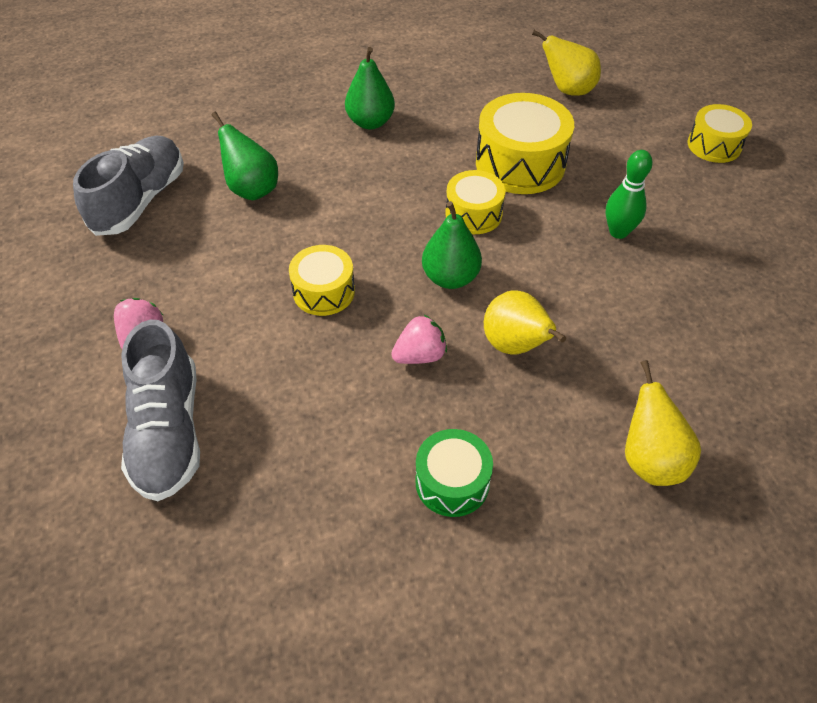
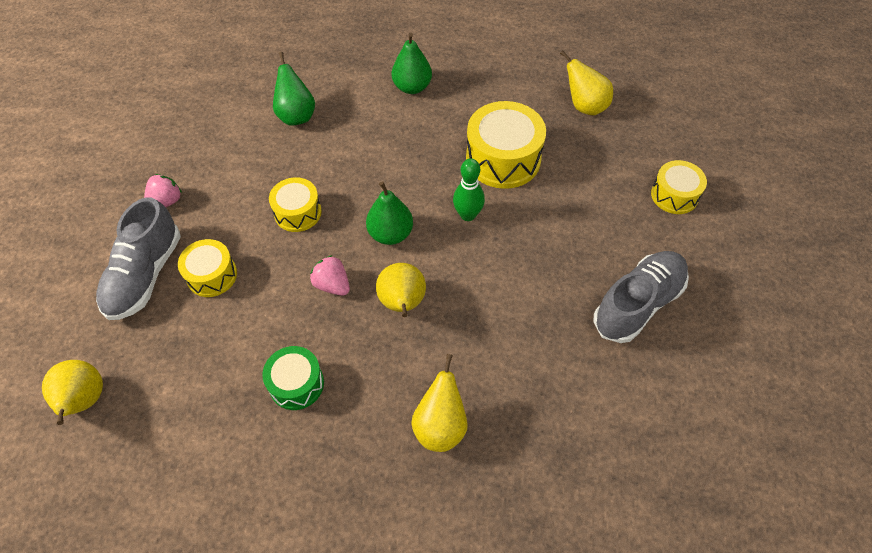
camera: 25 degrees right, 5 degrees up
grey shoe [73,136,184,236] -> grey shoe moved to [593,251,689,343]
pink strawberry [391,315,447,364] -> pink strawberry turned 135 degrees counterclockwise [310,255,350,296]
yellow drum [445,170,506,234] -> yellow drum moved to [178,239,237,297]
green bowling pin [606,150,653,239] -> green bowling pin moved to [453,158,485,221]
none -> yellow pear [42,360,103,425]

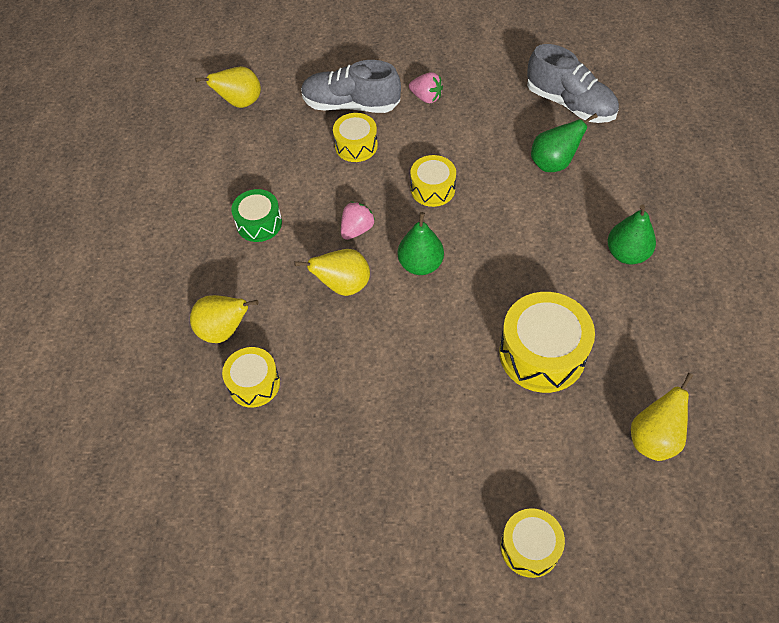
camera: 85 degrees right, 0 degrees up
green bowling pin [453,158,485,221] -> none
grey shoe [593,251,689,343] -> grey shoe moved to [527,44,619,123]
none -> yellow drum [222,347,280,407]

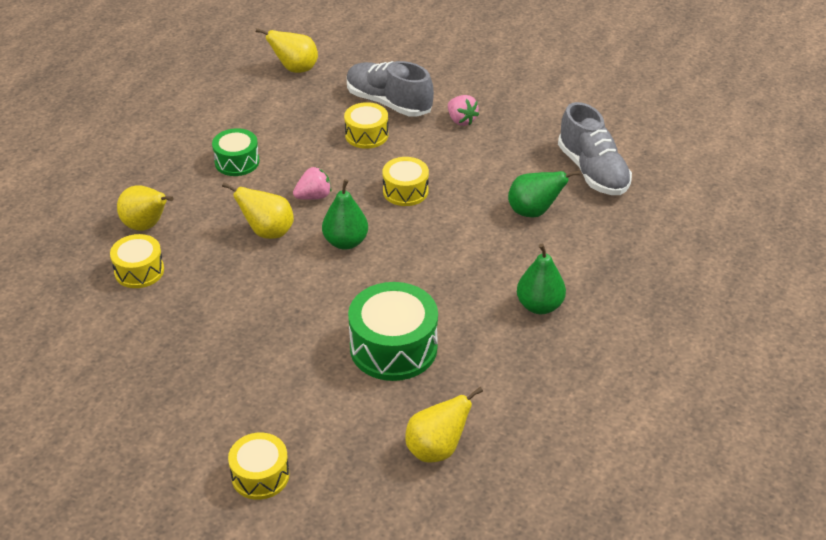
camera: 25 degrees right, 15 degrees down
yellow drum [499,292,595,393] -> green drum [348,282,438,381]

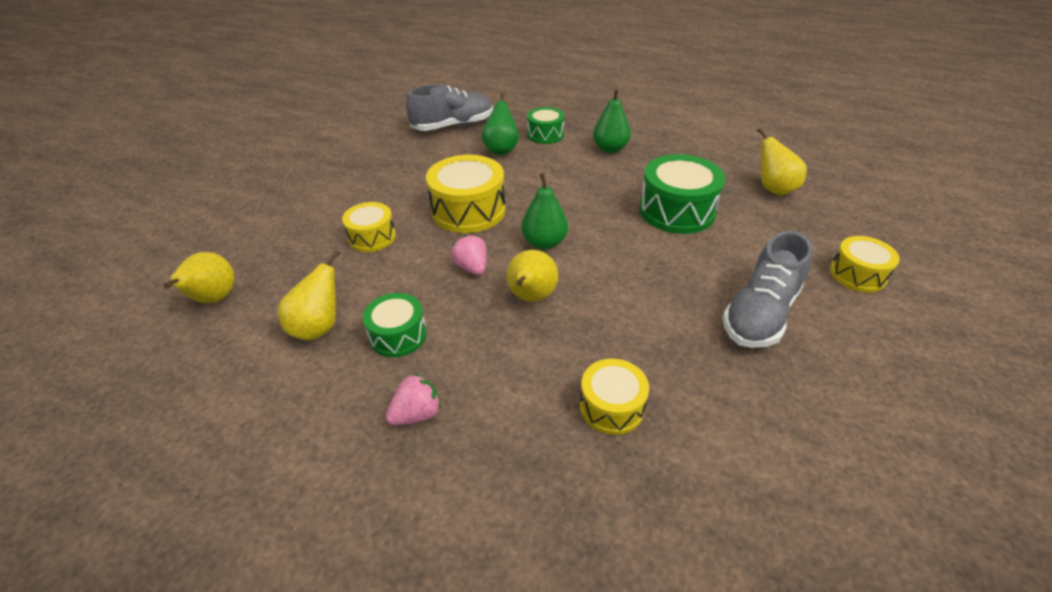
camera: 90 degrees left, 0 degrees up
yellow pear [117,185,174,231] -> yellow pear moved to [278,250,340,341]
grey shoe [347,61,434,117] -> grey shoe moved to [723,231,813,348]
yellow drum [383,157,429,206] -> yellow drum [426,155,506,233], size x1.67
pink strawberry [448,95,479,126] -> pink strawberry moved to [386,374,441,425]
none -> green drum [527,107,565,144]

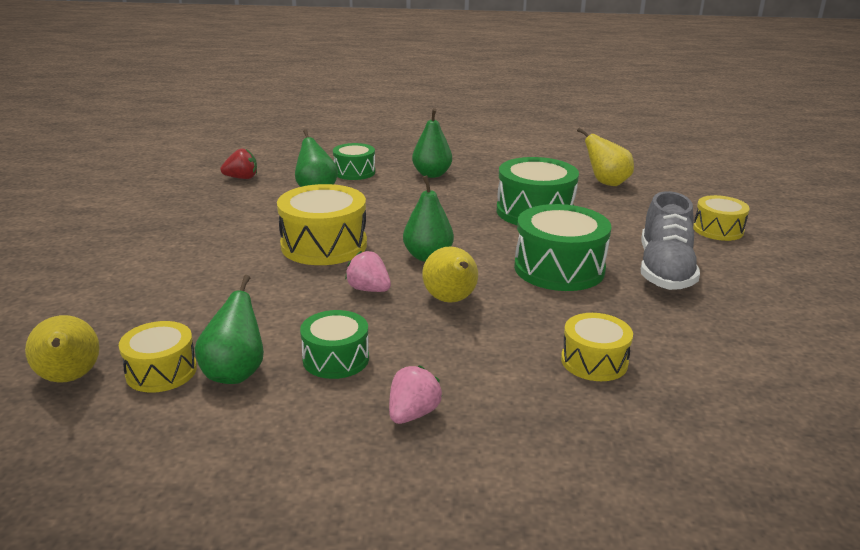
camera: 25 degrees left, 15 degrees down
yellow pear [278,250,340,341] -> green pear [195,275,264,384]
yellow drum [342,202,396,252] -> yellow drum moved to [119,321,197,393]
grey shoe [406,84,493,131] -> red strawberry [220,149,257,179]
none -> green drum [514,204,612,291]

